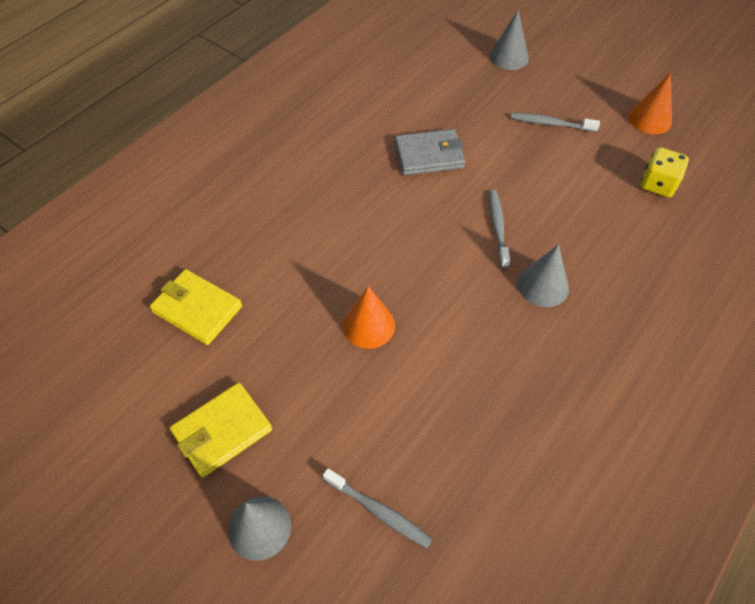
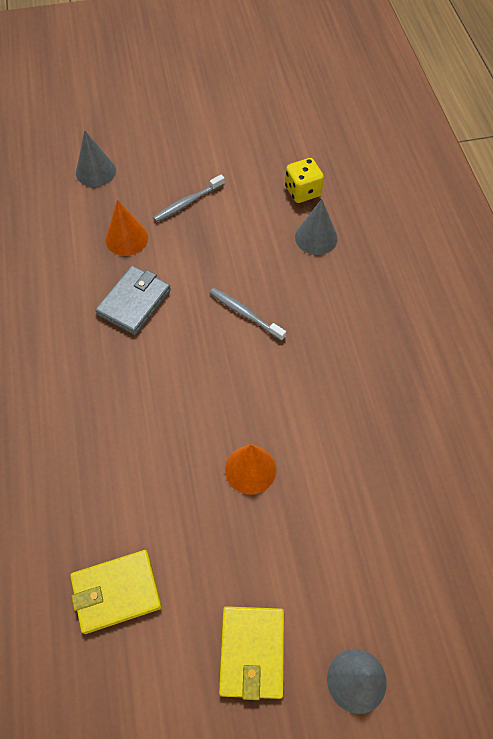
camera: 50 degrees left, 5 degrees up
grey toothbrush [323,468,433,548] -> none
grey cone [518,244,569,307] -> grey cone moved to [295,199,338,255]
orange cone [629,73,672,134] -> orange cone moved to [106,200,148,256]

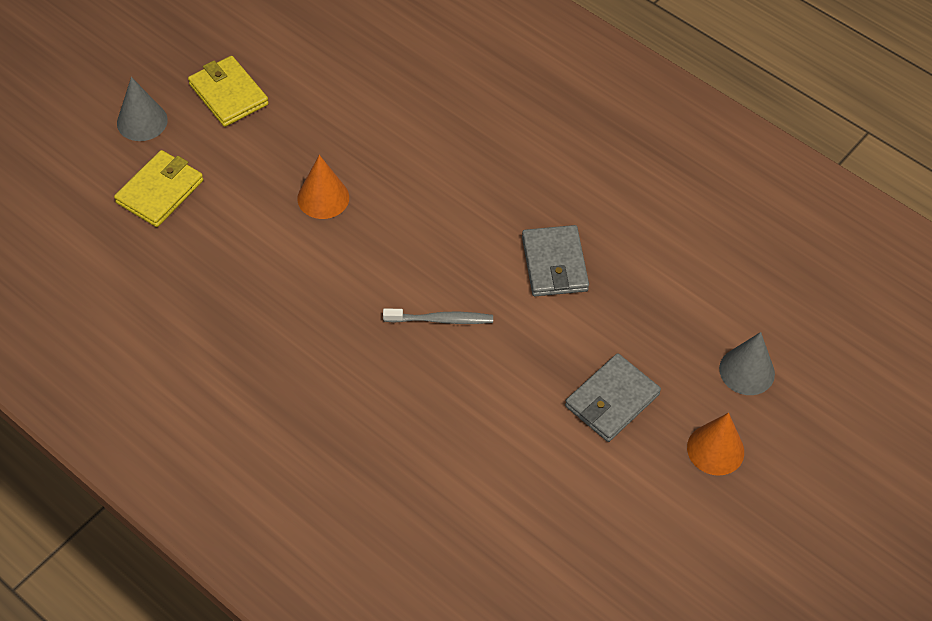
camera: 140 degrees right, 5 degrees down
yellow wallet [70,550,162,634] -> yellow wallet moved to [114,150,203,227]
orange cone [106,200,148,256] -> orange cone moved to [687,413,744,476]
grey toothbrush [153,175,225,222] -> grey wallet [565,353,661,442]
yellow dice [285,158,324,203] -> none
grey cone [295,199,338,255] -> none

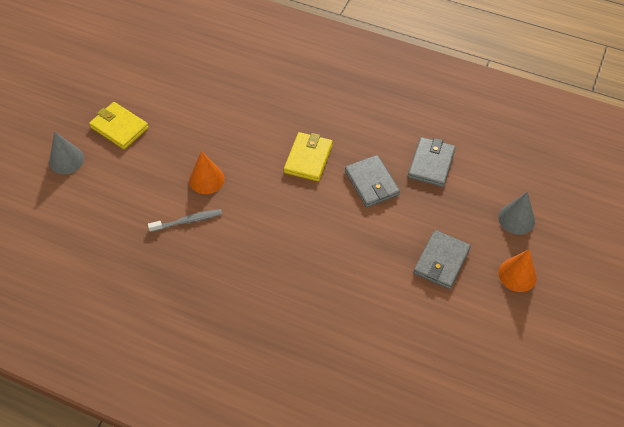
camera: 15 degrees left, 0 degrees up
yellow wallet [114,150,203,227] -> yellow wallet moved to [284,132,333,181]
grey toothbrush [383,309,493,324] -> grey toothbrush moved to [148,209,222,232]
none -> grey wallet [408,137,456,187]

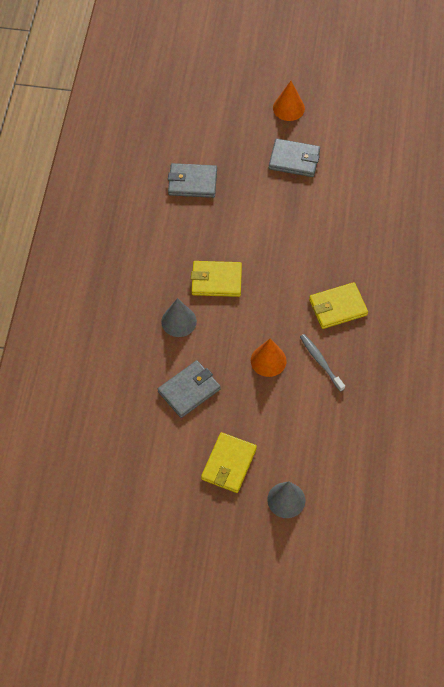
camera: 105 degrees left, 5 degrees up
grey wallet [345,155,400,207] -> grey wallet moved to [158,360,221,418]
grey cone [498,192,535,235] -> grey cone moved to [161,298,197,337]
none -> yellow wallet [309,282,368,329]

